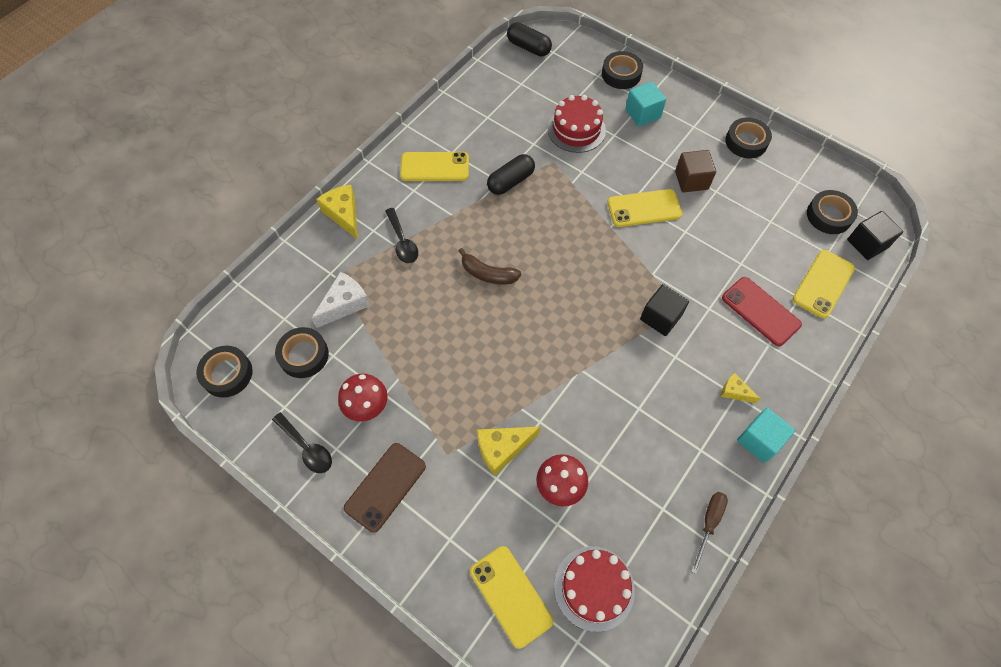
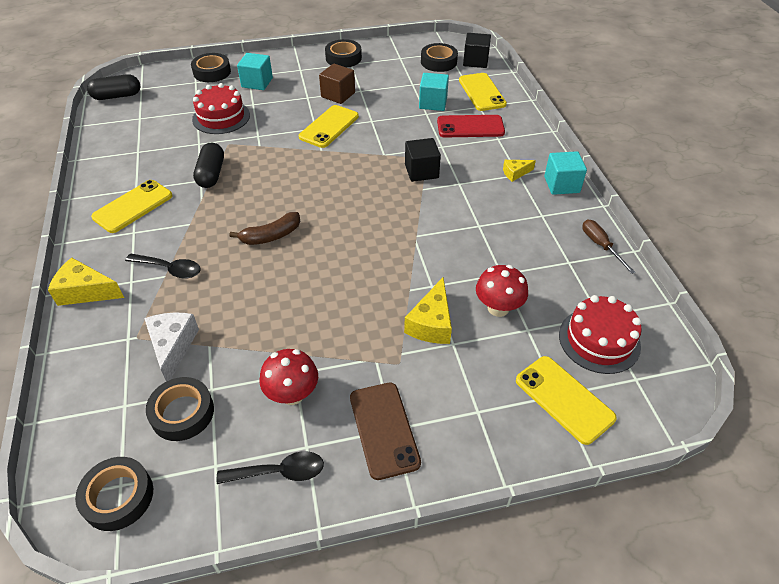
camera: 50 degrees left, 15 degrees down
yellow phone [470,546,553,649] -> yellow phone turned 45 degrees clockwise [516,356,617,445]
none -> turquoise cube [419,73,449,111]

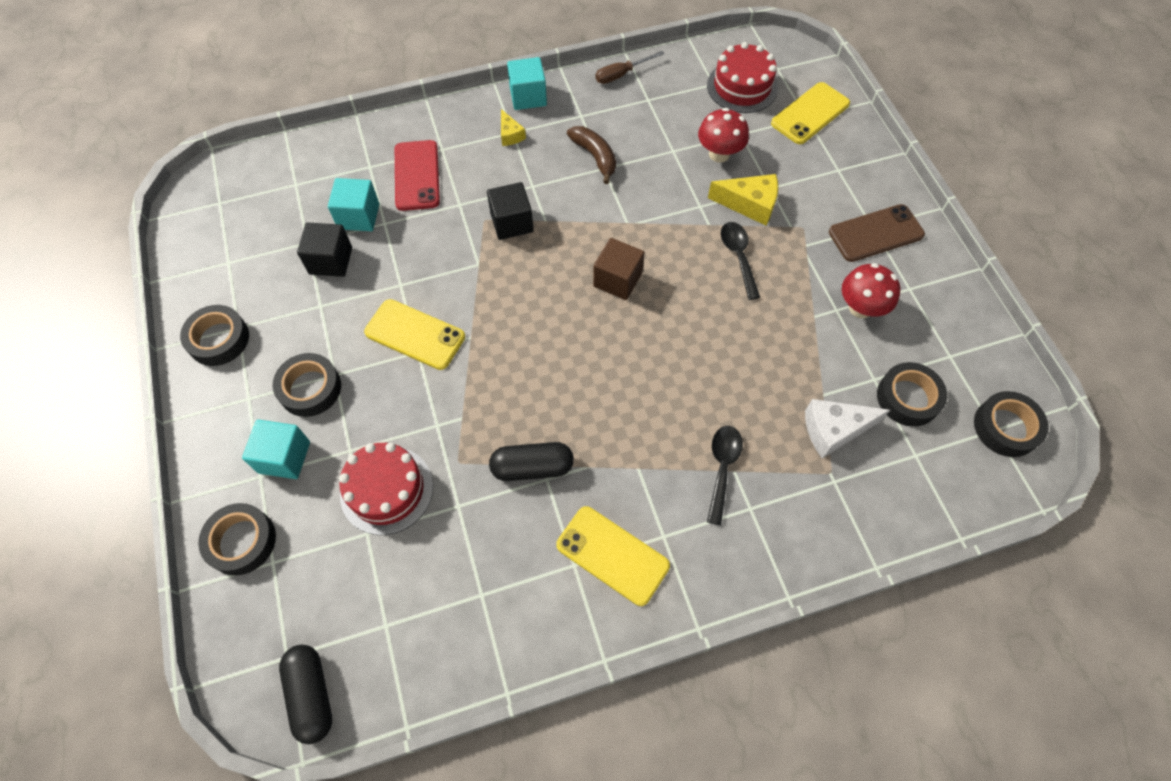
camera: 95 degrees left, 15 degrees up
yellow cheese [48,258,124,306] -> none
black spoon [217,451,324,484] -> black spoon moved to [721,222,760,300]
brown banana [230,212,300,245] -> brown banana moved to [567,126,616,184]
brown cube [319,63,355,104] -> brown cube moved to [593,238,645,300]
black tape [421,43,458,72] -> black tape moved to [272,353,341,417]
yellow phone [459,73,507,111] -> none
black cube [463,33,491,68] -> black cube moved to [297,222,352,277]

